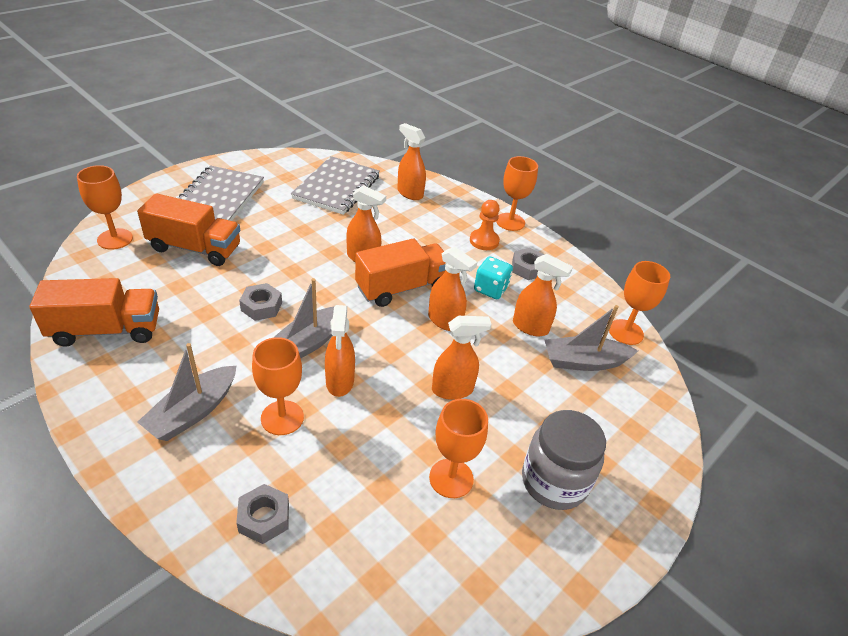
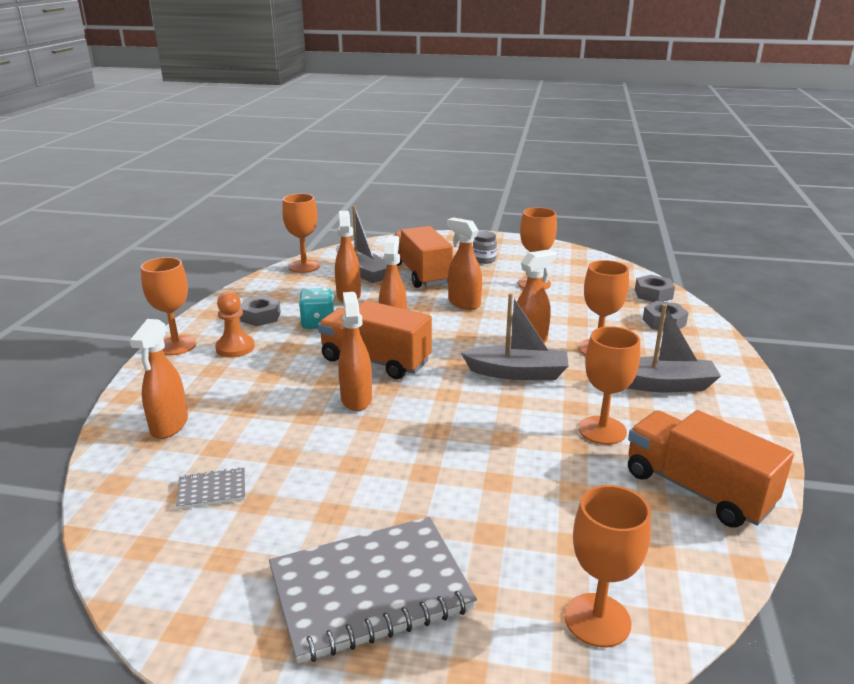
camera: 120 degrees left, 15 degrees down
orange truck [137,193,240,266] -> orange truck moved to [394,226,453,288]
grey nut [239,283,282,321] -> grey nut moved to [635,275,675,302]
grey notebook [291,156,380,215] -> grey notebook [176,467,245,509], size x0.43
grey jar [522,410,606,510] -> grey jar [473,231,497,264], size x0.49
none -> orange goblet [579,326,640,445]

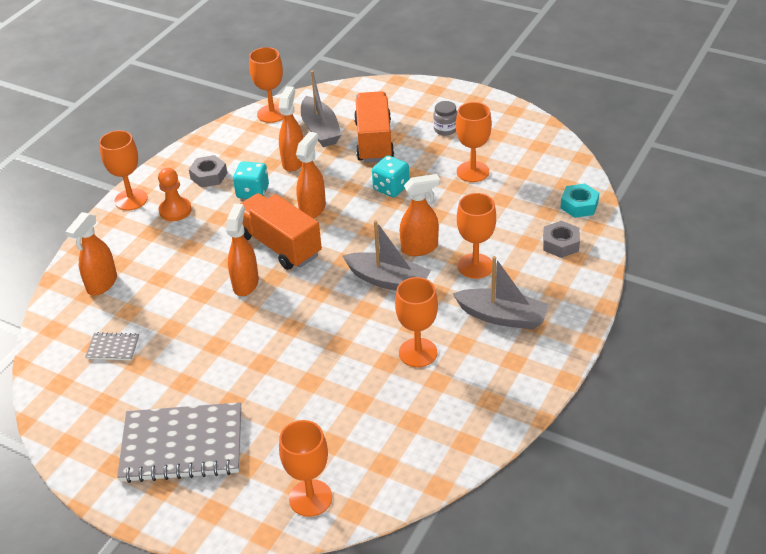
camera: 20 degrees right, 15 degrees up
orange spray bottle [447,217,482,310] -> turquoise dice [372,155,409,197]
orange truck [628,410,794,527] -> none
grey nut [635,275,675,302] -> turquoise nut [560,184,599,218]

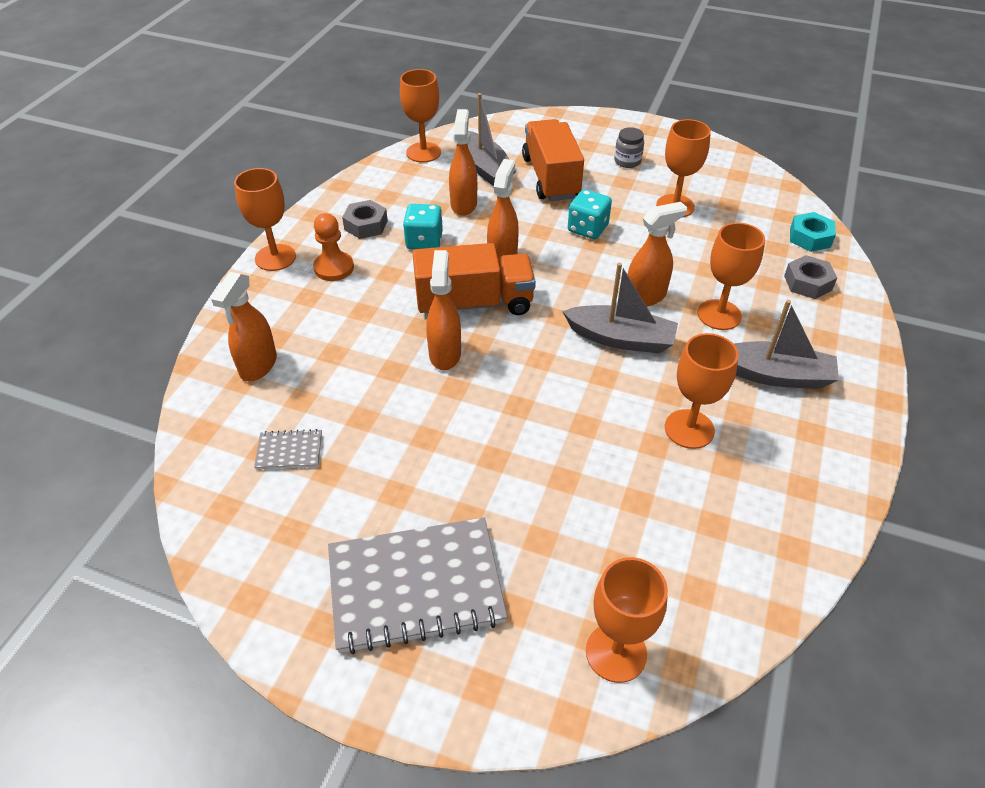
camera: 10 degrees left, 5 degrees up
orange truck [240,193,322,270] -> orange truck turned 135 degrees clockwise [412,243,536,315]

